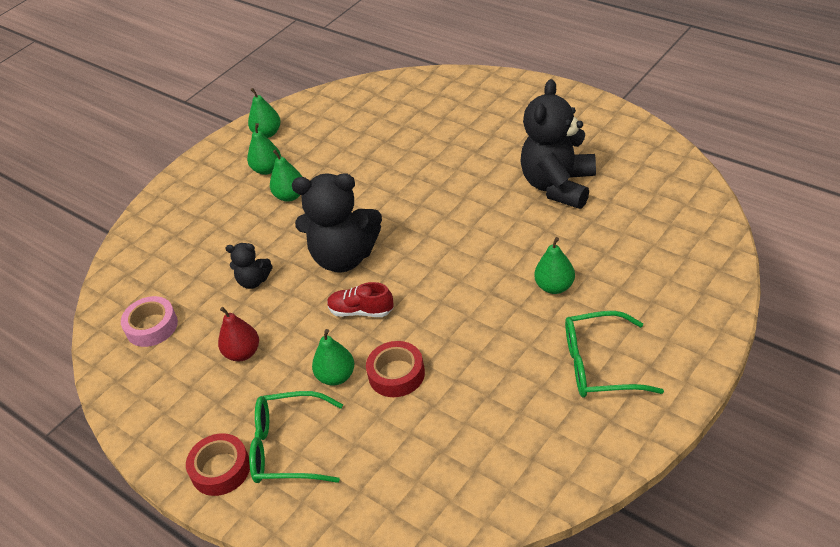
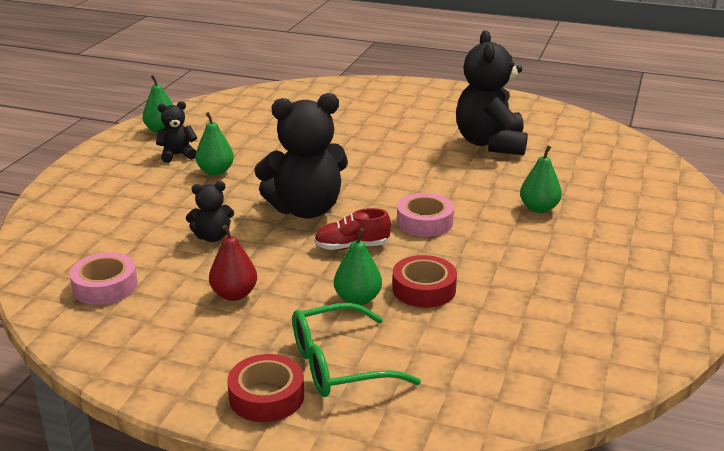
camera: 25 degrees left, 15 degrees down
green pear [247,123,281,175] -> black teddy bear [156,101,197,163]
green glasses [565,311,664,398] -> none
none -> pink tape [397,193,454,237]

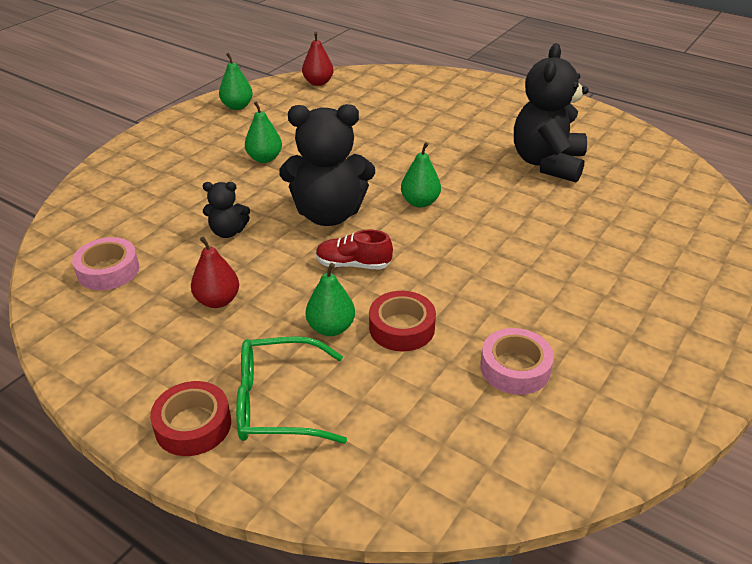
camera: 15 degrees right, 10 degrees up
black teddy bear [156,101,197,163] -> none
pink tape [397,193,454,237] -> pink tape moved to [480,328,554,395]
green pear [520,145,562,213] -> green pear moved to [401,142,441,208]
none -> red pear [302,32,334,86]

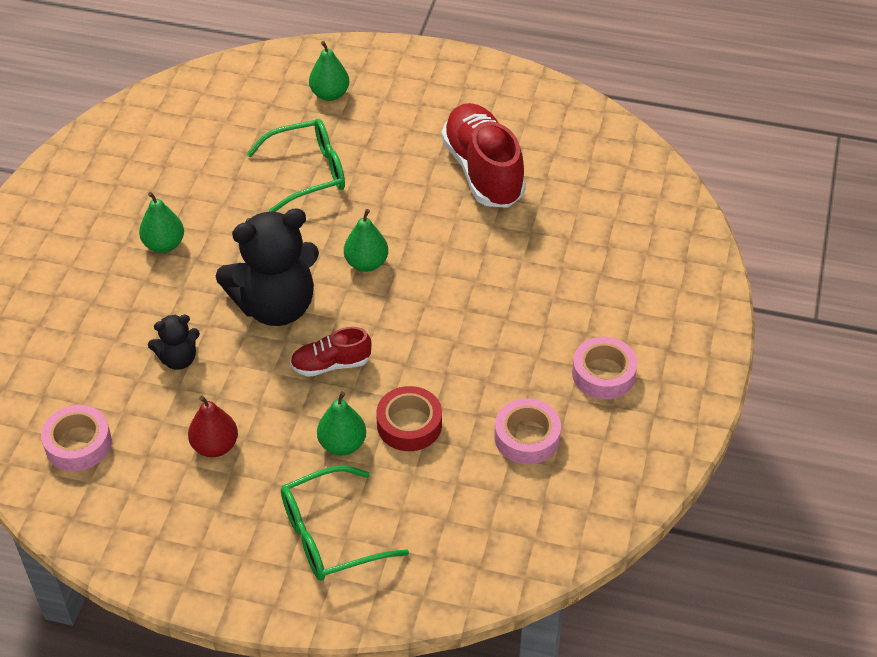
camera: 20 degrees left, 10 degrees up
red tape [150,381,231,456] -> none
green pear [219,53,253,110] -> green pear moved to [309,41,349,101]
red pear [302,32,334,86] -> none
black teddy bear [514,43,589,183] -> red shoe [442,103,526,208]
none -> green glasses [247,119,345,212]
none -> pink tape [572,337,638,399]

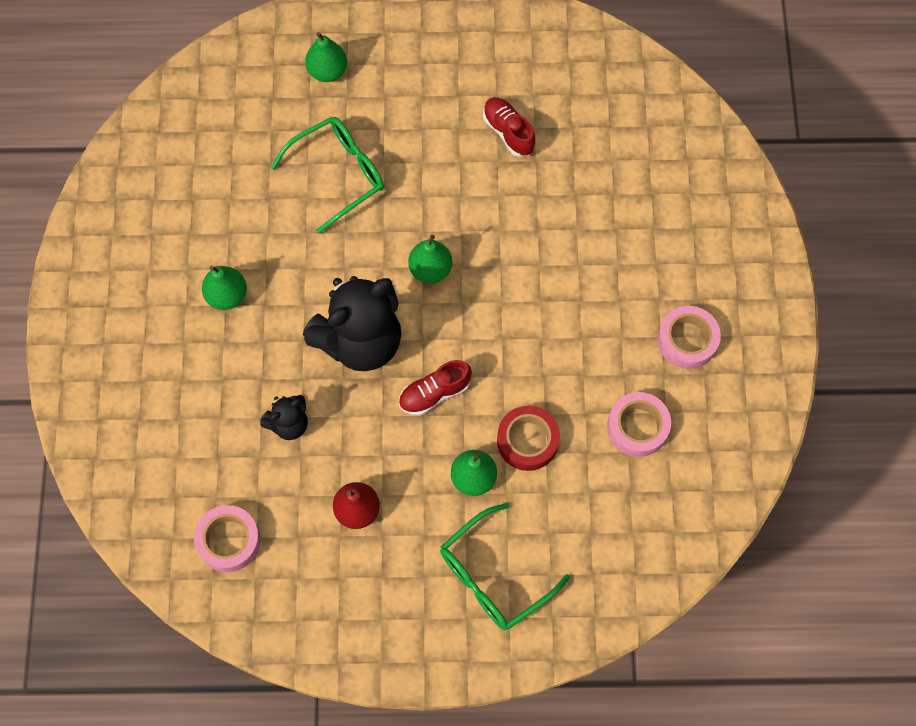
camera: 15 degrees left, 20 degrees up
red shoe [442,103,526,208] -> red shoe [483,97,535,157], size x0.52

